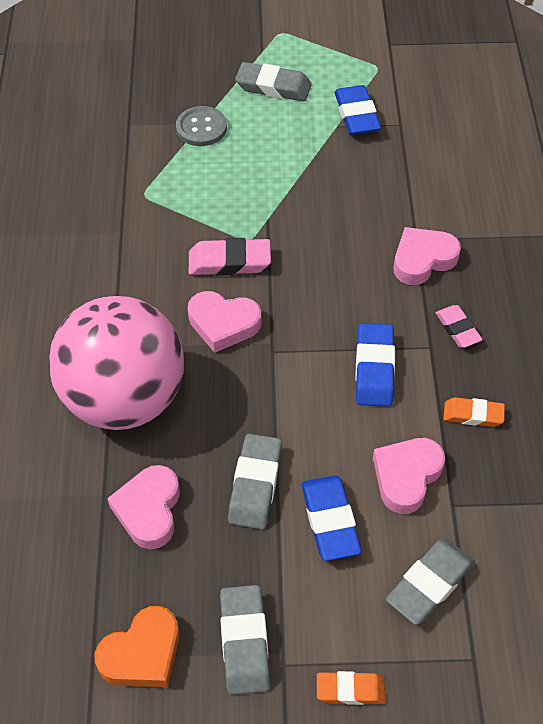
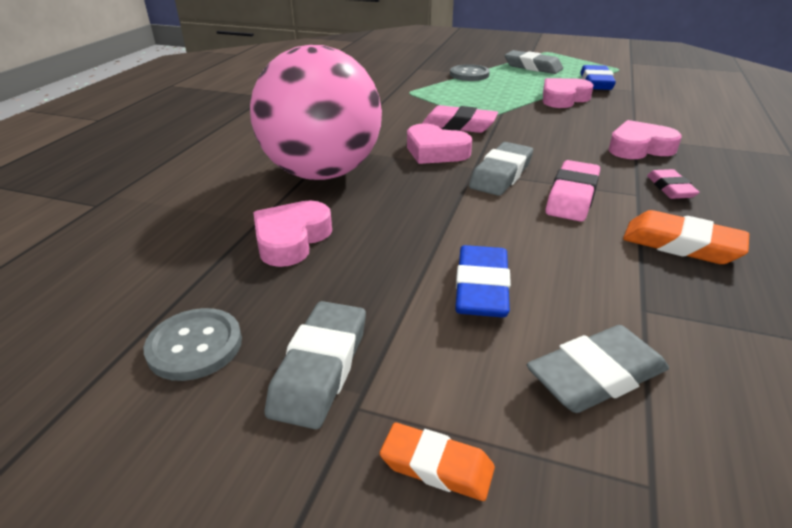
camera: 20 degrees right, 20 degrees down
orange heart [95,606,179,687] -> grey button [144,308,242,381]
grey eraser [228,434,282,529] -> grey eraser moved to [469,142,533,196]
blue eraser [355,323,395,407] -> pink eraser [546,160,600,222]
pink heart [373,438,445,514] -> pink heart moved to [543,78,593,108]
orange eraser [444,397,505,427] -> orange eraser [623,210,749,264], size x1.55

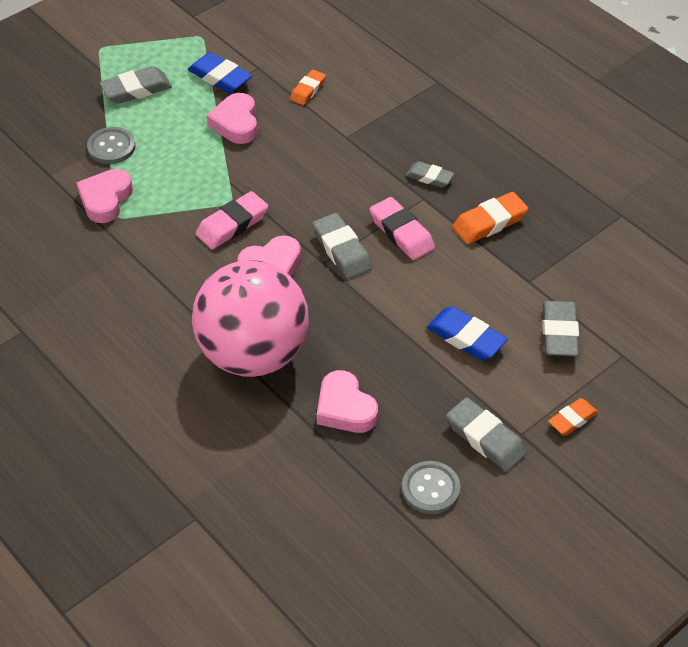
camera: 60 degrees left, 15 degrees up
pink heart [609,120,682,159] -> pink heart moved to [76,169,133,223]
pink eraser [647,169,700,199] -> grey eraser [406,161,454,188]
none -> orange eraser [290,70,326,105]

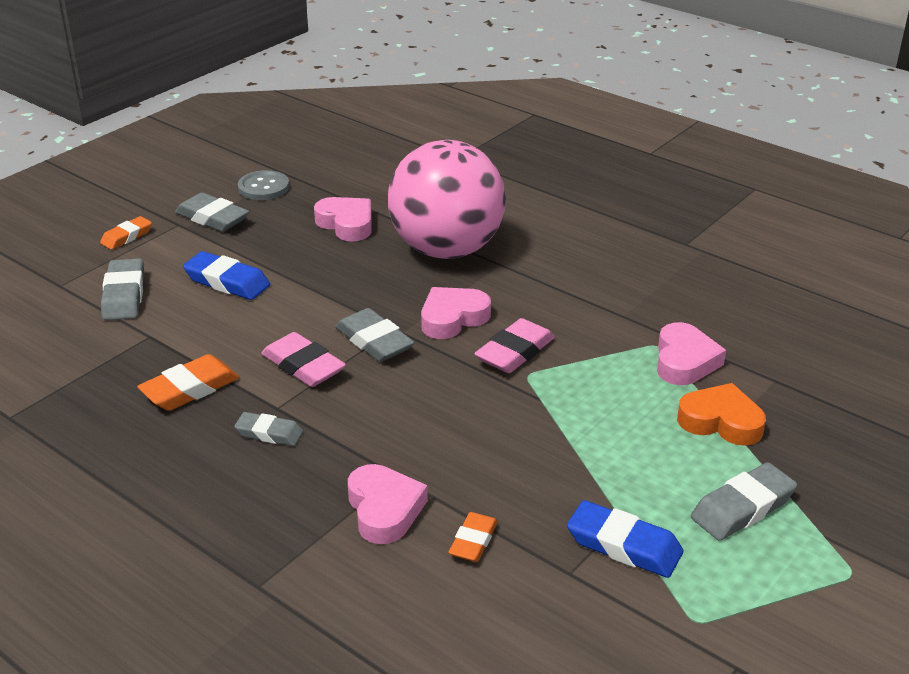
camera: 170 degrees right, 15 degrees down
grey button [87,127,136,164] -> orange heart [677,383,766,446]
pink heart [207,93,257,144] -> pink heart moved to [348,464,428,544]

